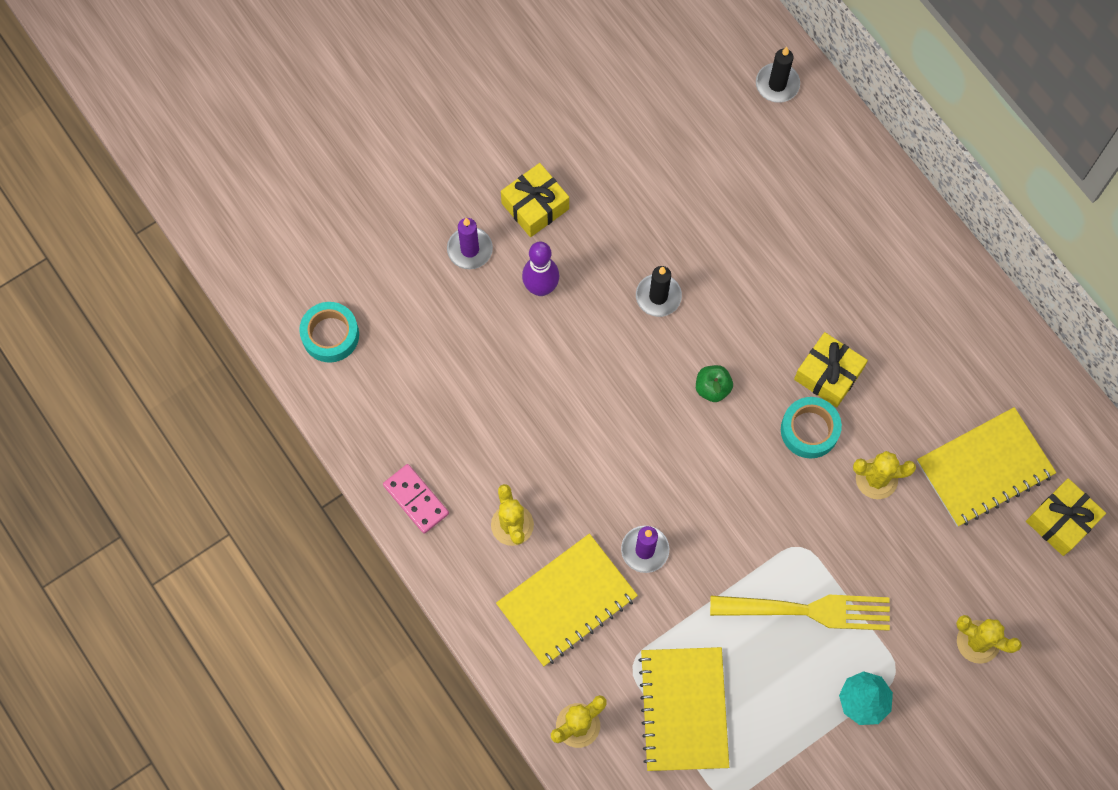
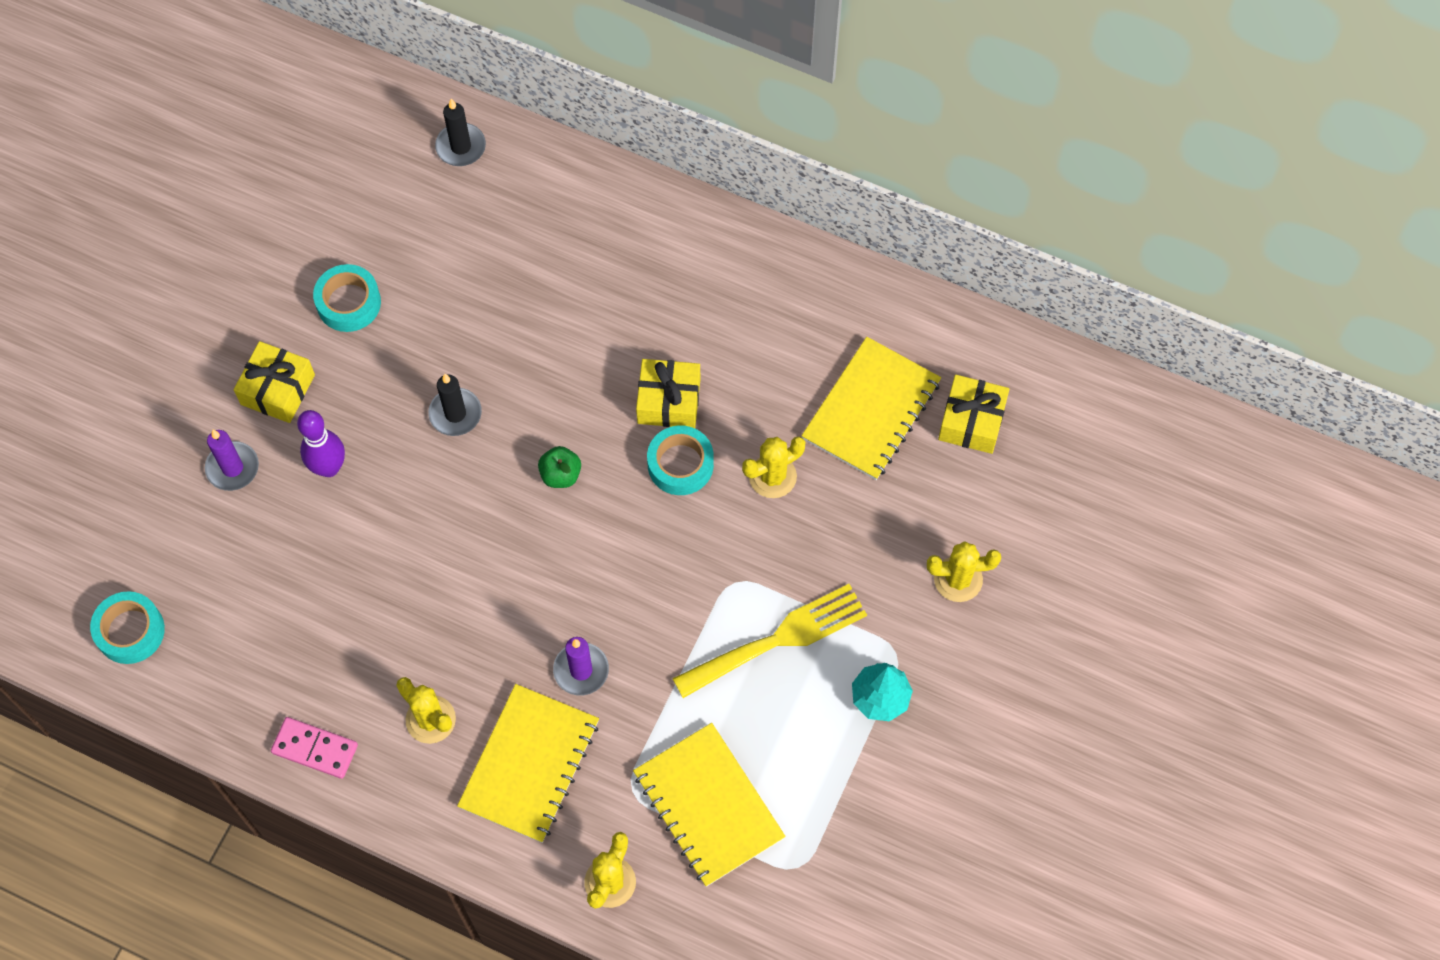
camera: 30 degrees left, 5 degrees down
none -> turquoise tape [313,264,381,332]

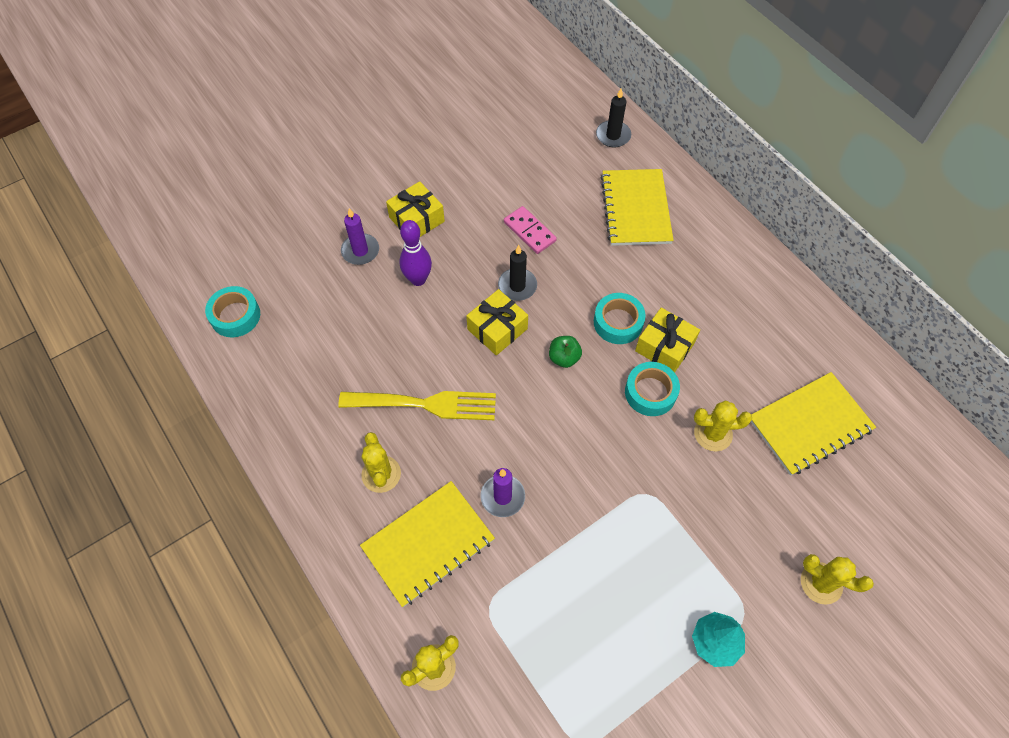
camera: 30 degrees right, 5 degrees down
pink domino [271,717,358,779] -> pink domino moved to [504,206,557,254]
turquoise tape [313,264,381,332] -> turquoise tape moved to [594,293,646,344]
yellow notebook [633,723,786,887] -> yellow notebook moved to [601,169,674,246]
yellow fork [672,584,867,698] -> yellow fork moved to [338,391,496,420]
yellow gift [938,375,1009,454] -> yellow gift moved to [466,289,528,356]

